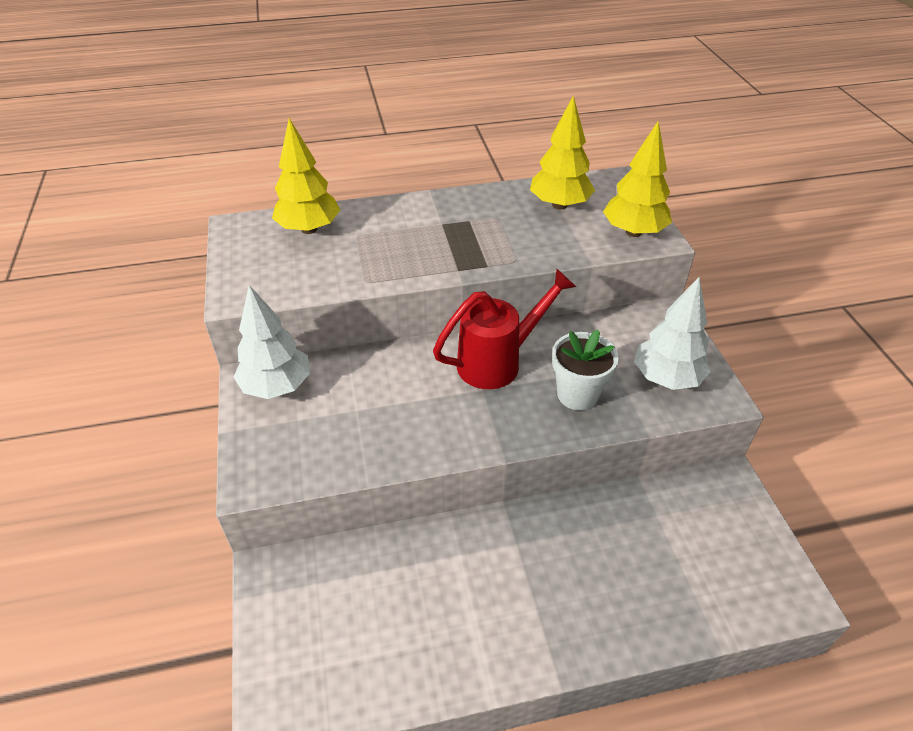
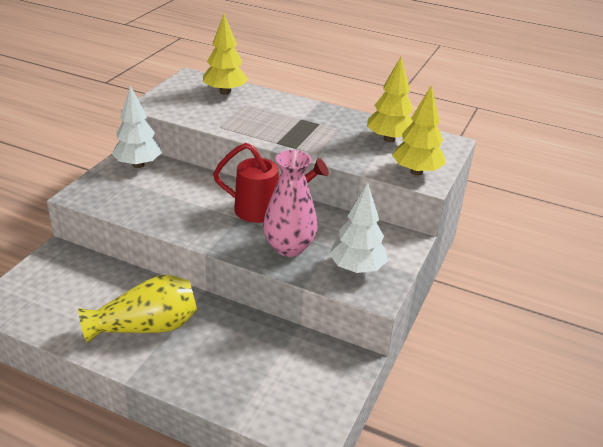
camera: 35 degrees right, 10 degrees down
white flower pot [552,330,619,410] -> pink vase [263,150,317,257]
none -> yellow vase [78,275,197,343]

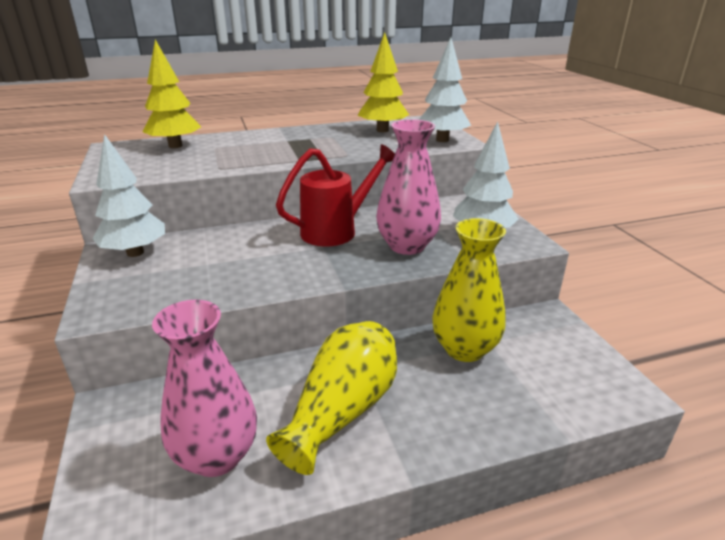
camera: 40 degrees left, 5 degrees down
yellow tree [392,85,446,175] -> white tree [419,37,471,142]
none -> pink vase [152,300,257,477]
none -> yellow vase [432,218,506,362]

